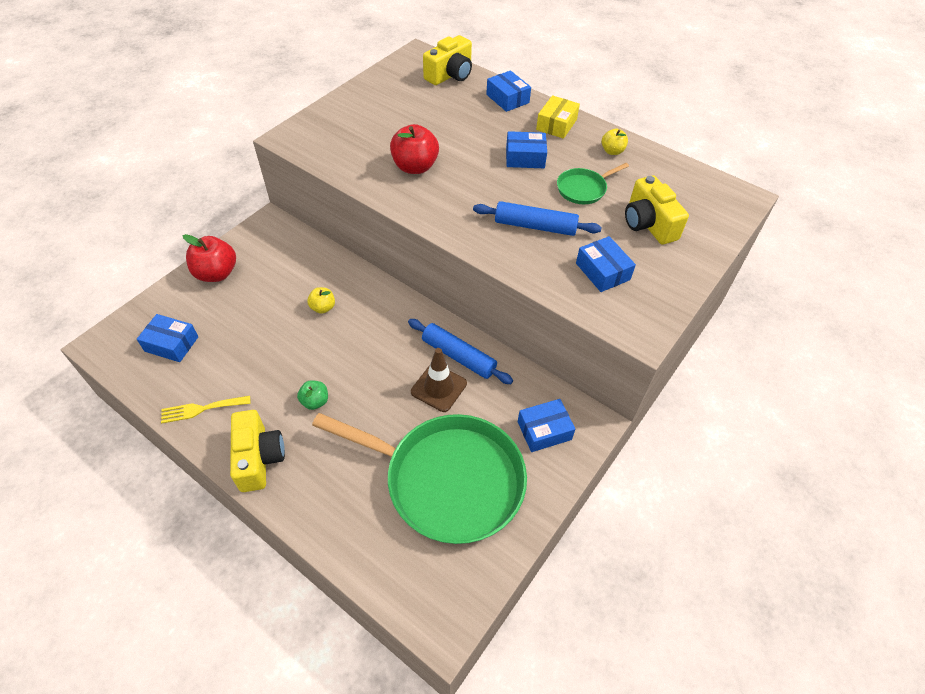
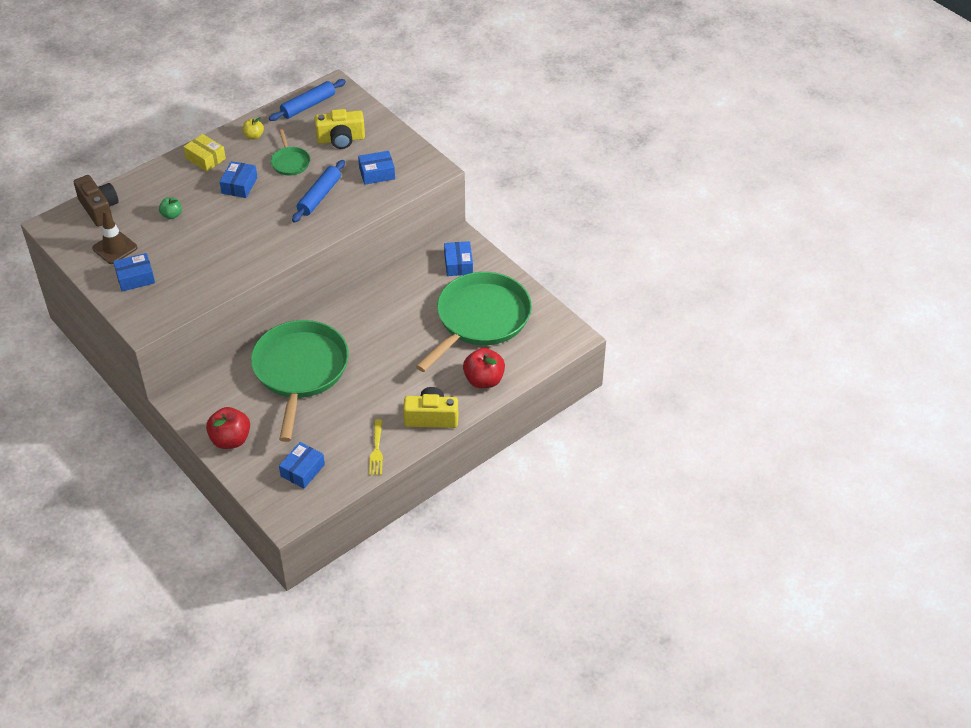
camera: 75 degrees left, 5 degrees down
green apple [297,380,328,410] -> green apple moved to [159,197,182,219]
yellow apple [307,287,335,314] -> green pan [251,320,349,442]
red apple [390,124,439,174] -> red apple moved to [463,348,505,388]
blue rolling pin [408,319,513,384] -> blue rolling pin moved to [269,79,346,121]
brown traffic cone [411,348,467,412] -> brown traffic cone moved to [92,210,137,264]
yellow camera [423,35,472,85] -> brown camera [74,175,119,227]
blue box [486,70,531,112] -> blue box moved to [113,253,155,292]

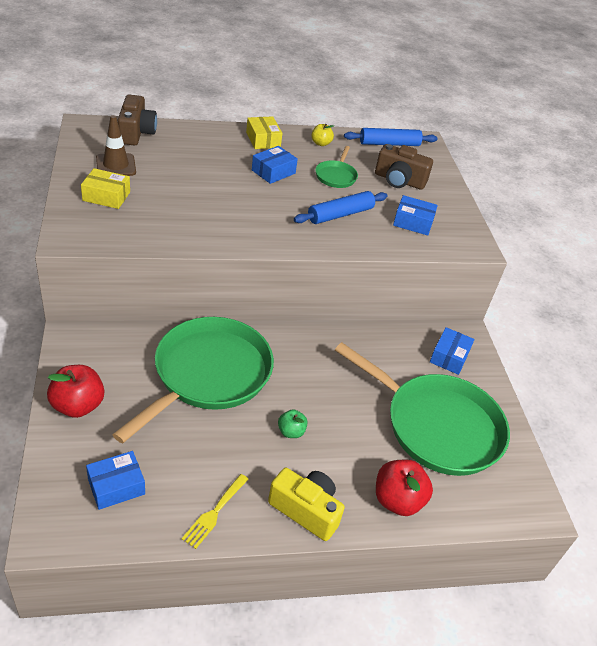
camera: 25 degrees right, 5 degrees down
blue box [113,253,155,292] -> yellow box [81,168,130,209]
green apple [159,197,182,219] -> green apple moved to [278,409,308,438]
yellow camera [315,109,365,149] -> brown camera [375,144,433,190]
green pan [416,272,532,372] -> green pan turned 60 degrees clockwise [335,342,510,476]

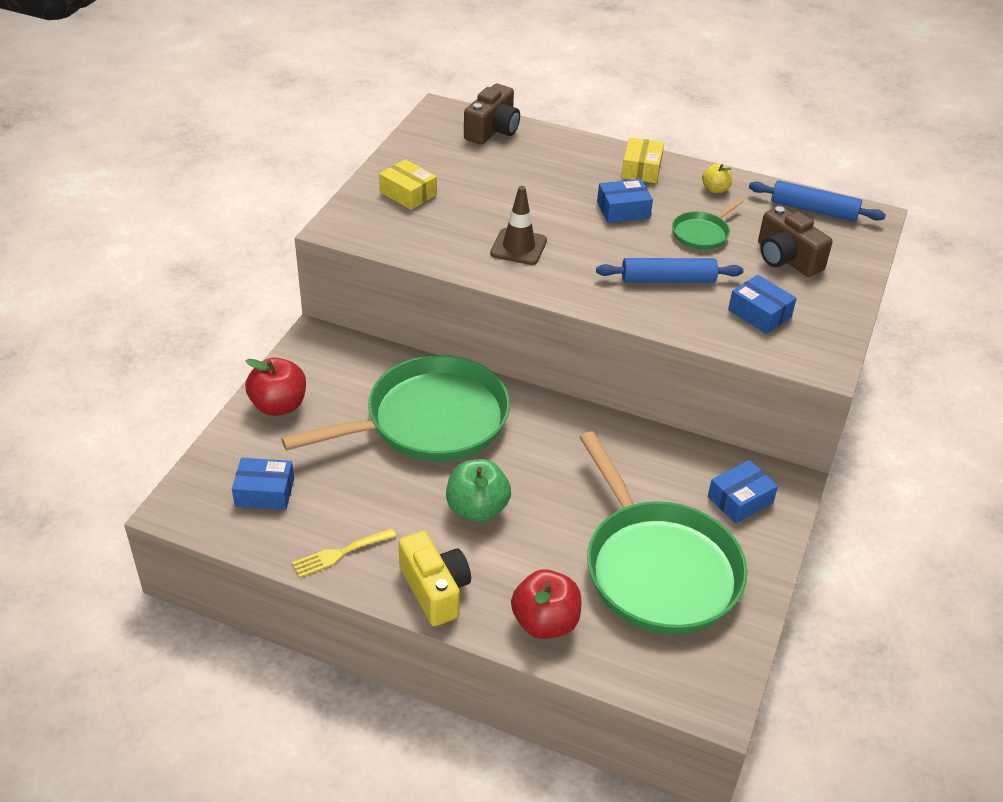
camera: 35 degrees right, 0 degrees up
brown traffic cone [96,115,136,176] -> brown traffic cone moved to [490,186,547,265]
green apple [278,409,308,438] -> green apple [446,459,511,522], size x1.80

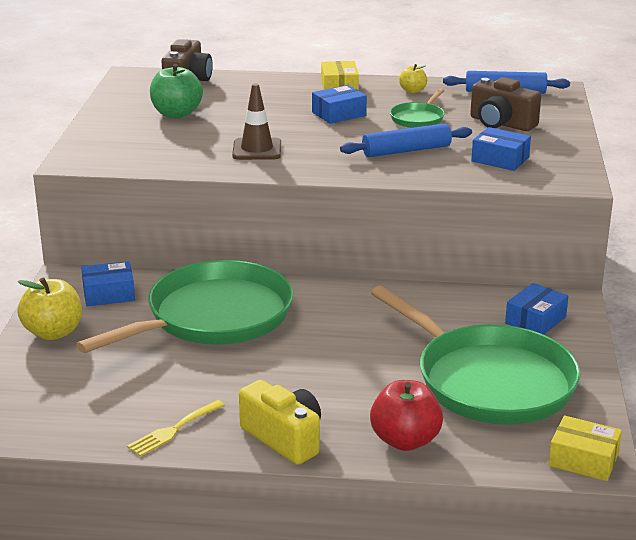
camera: 15 degrees left, 15 degrees down
blue box [232,458,294,510] -> blue box moved to [81,261,135,306]
red apple [245,357,306,416] -> yellow apple [17,277,82,340]
yellow box [379,159,437,210] -> yellow box moved to [549,416,622,481]
green apple [446,459,511,522] -> green apple moved to [150,64,203,118]

